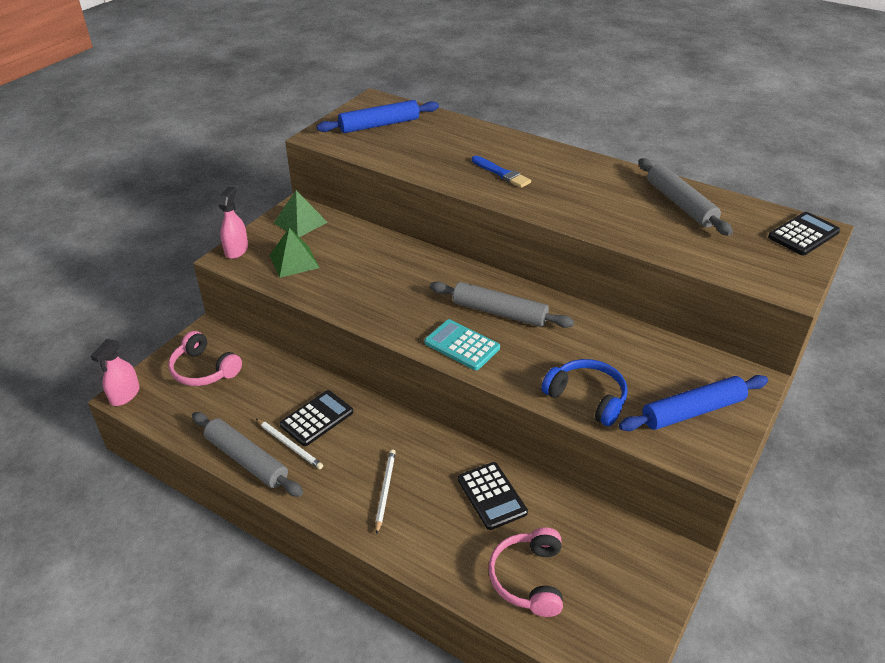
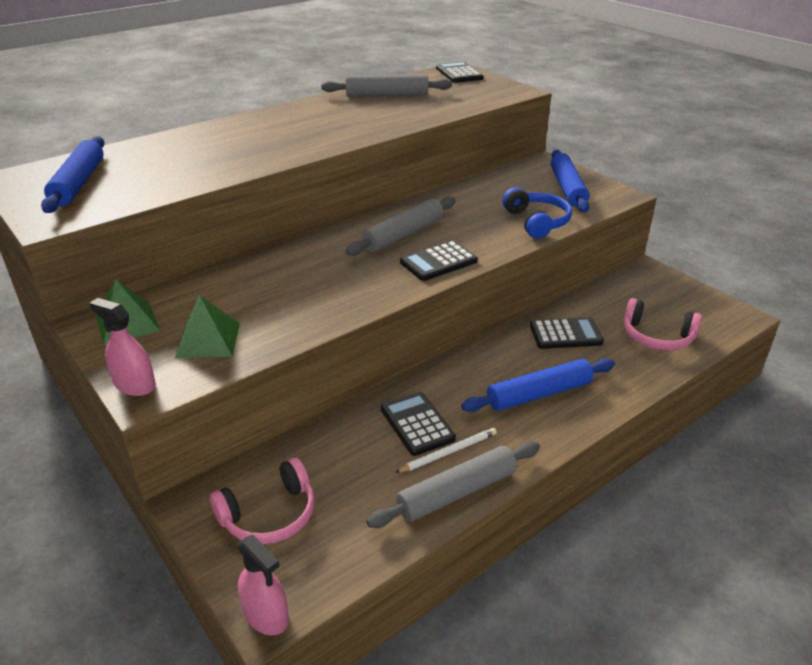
camera: 70 degrees left, 5 degrees down
white pencil [375,449,396,535] -> blue rolling pin [461,359,615,412]
turquoise calculator [425,319,500,370] -> black calculator [400,241,478,281]
blue brush [472,156,531,188] -> none
blue headphones [541,359,628,426] -> blue headphones turned 105 degrees clockwise [503,187,572,238]

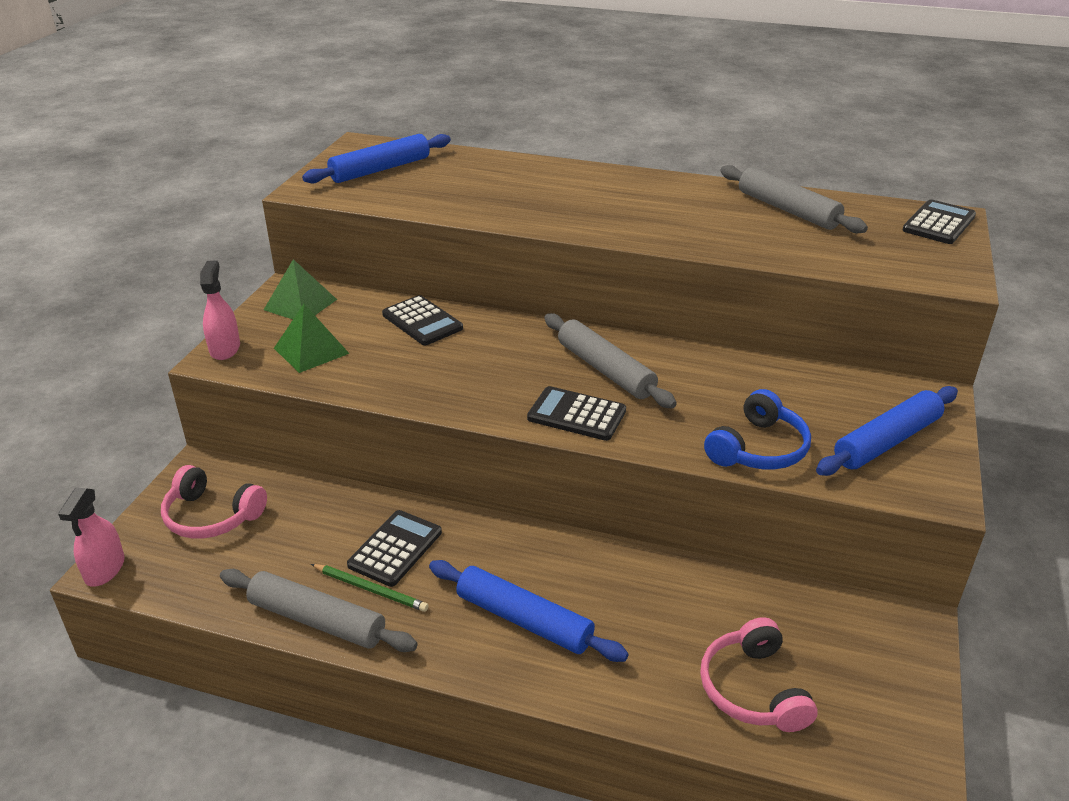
camera: 55 degrees right, 0 degrees up
grey rolling pin [345,197,456,256] -> grey rolling pin turned 45 degrees clockwise [544,313,677,408]
white pencil [395,428,497,473] -> green pencil [311,564,428,612]
black calculator [530,317,604,349] -> black calculator moved to [382,295,463,345]

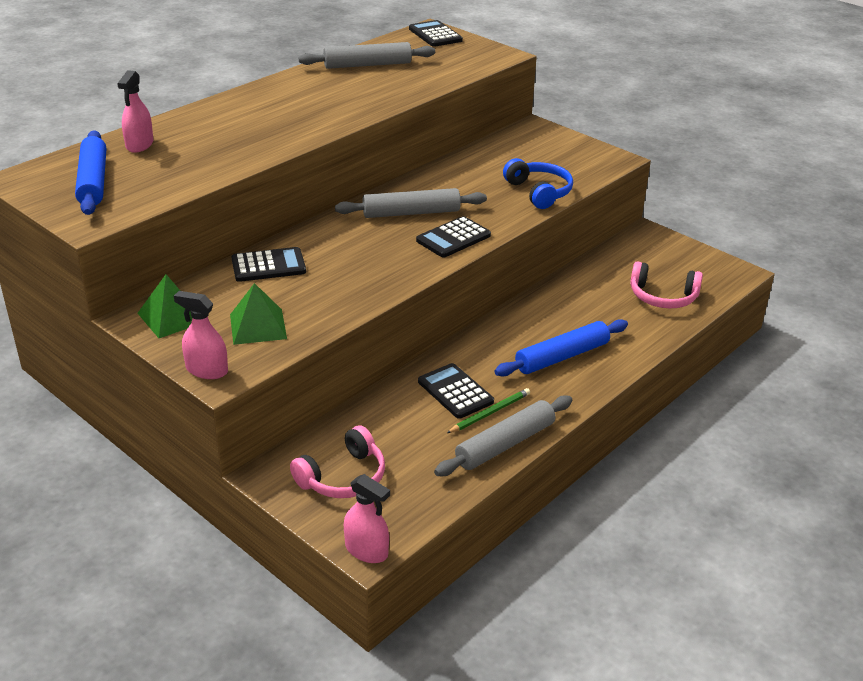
camera: 65 degrees left, 0 degrees up
blue rolling pin [816,386,958,476] -> none
none -> pink spray bottle [117,70,153,153]

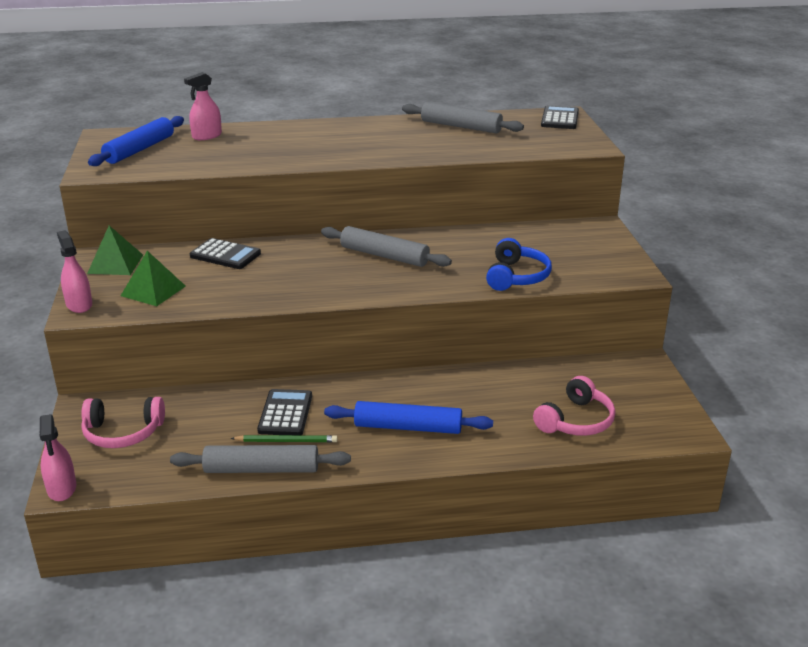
camera: 40 degrees right, 5 degrees down
black calculator [416,216,491,257] -> none
pink headphones [630,261,703,308] -> pink headphones turned 105 degrees counterclockwise [533,376,615,436]

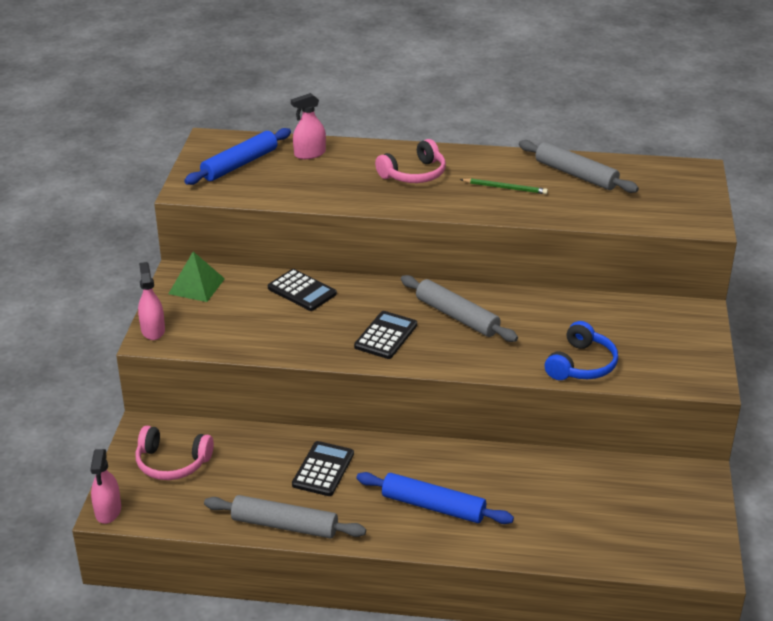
camera: 15 degrees right, 5 degrees up
green pyramid [121,251,186,306] -> none
green pencil [231,435,338,442] -> green pencil moved to [460,178,548,194]
pink headphones [533,376,615,436] -> pink headphones moved to [375,139,446,183]
black calculator [541,105,579,129] -> black calculator moved to [354,311,417,359]

